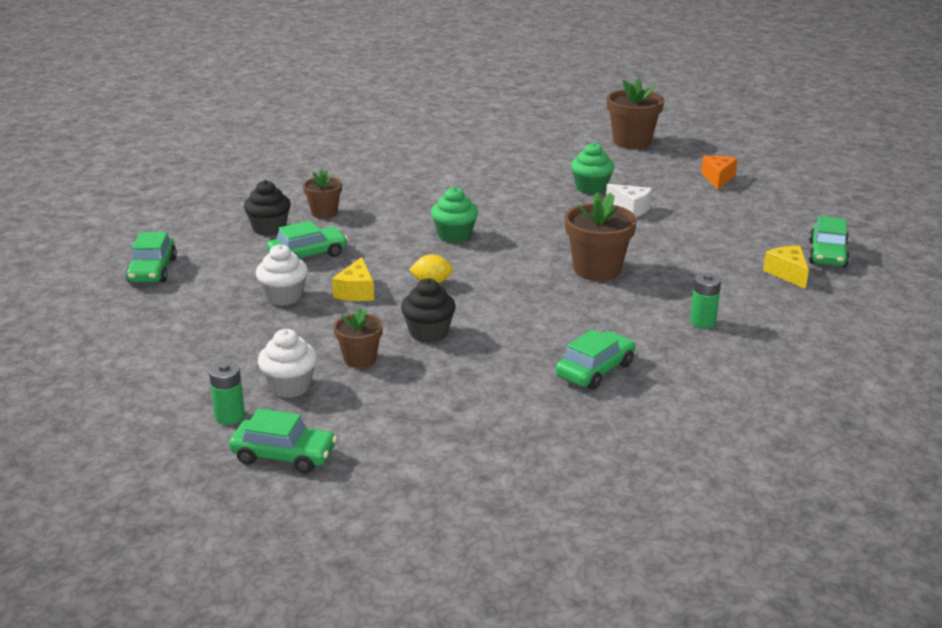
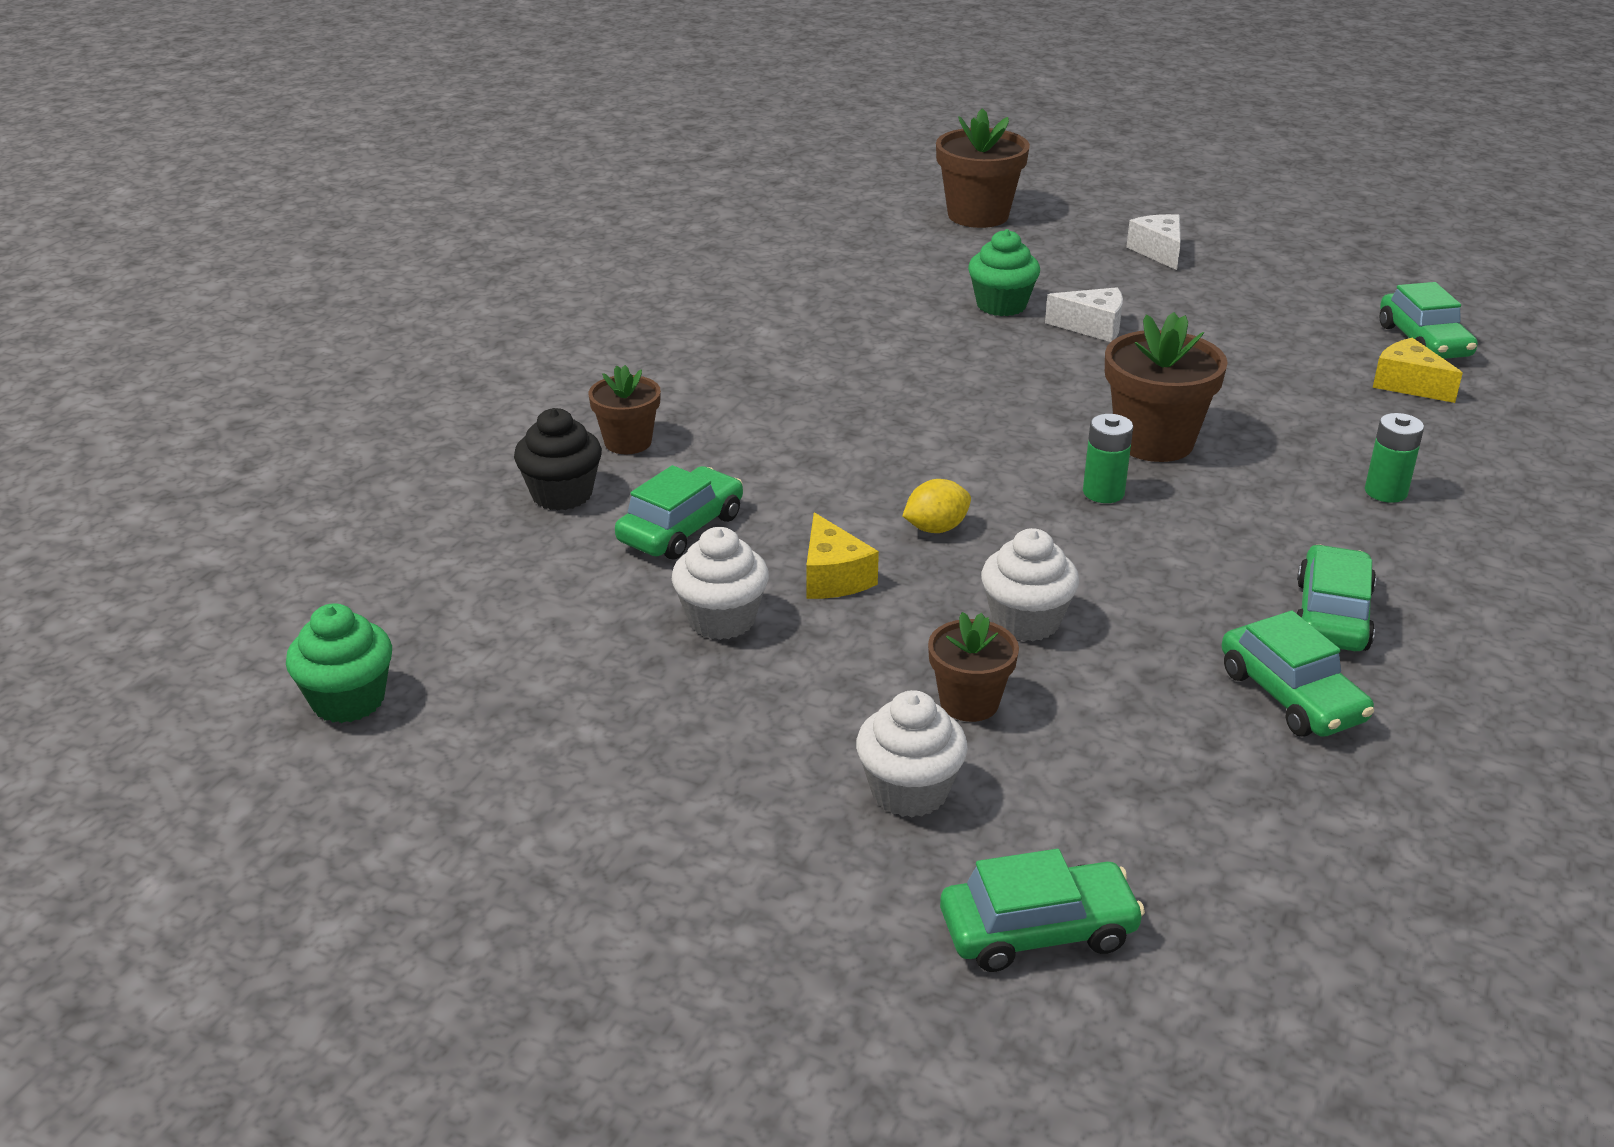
camera: 25 degrees left, 5 degrees up
green car [126,232,177,283] -> green car moved to [1222,610,1374,737]
green battery [209,362,245,425] -> green battery moved to [1083,414,1133,503]
black cupcake [401,278,456,343] -> white cupcake [981,528,1079,641]
green cupcake [431,187,478,243] -> green cupcake moved to [286,603,392,723]
orange cheese [701,155,738,190] -> white cheese [1126,214,1181,270]

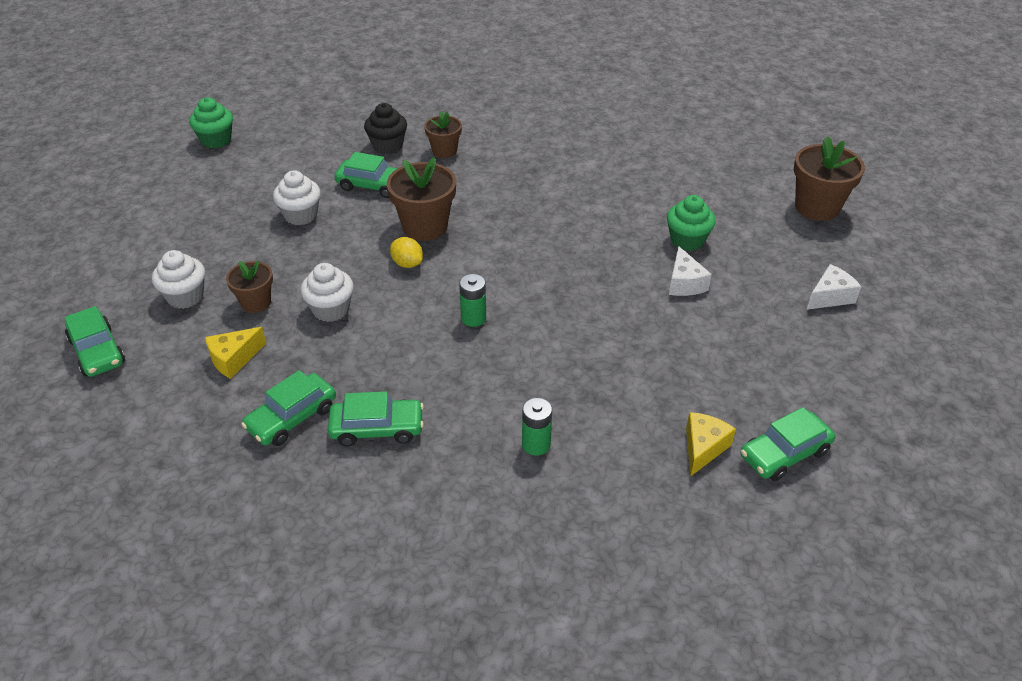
camera: 70 degrees right, 10 degrees up
yellow cheese [806,513,879,599] -> yellow cheese moved to [205,327,266,379]
brown flower pot [1105,312,1228,462] -> brown flower pot moved to [387,157,456,241]

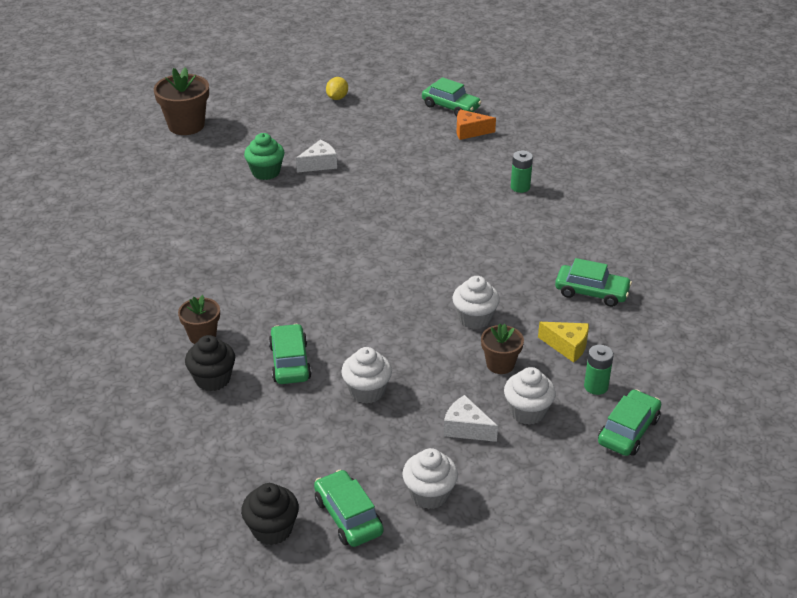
camera: 115 degrees left, 5 degrees down
green cupcake [189,97,233,148] -> black cupcake [241,483,299,545]
green car [328,391,424,446] -> green car moved to [314,470,383,547]
brown flower pot [387,157,456,241] -> none
yellow lemon [390,237,423,268] -> yellow lemon moved to [326,77,348,100]
green battery [459,274,486,327] -> green battery moved to [584,345,614,395]
yellow cheese [686,412,736,477] -> orange cheese [457,109,496,140]
white cheese [806,264,861,310] -> white cheese moved to [444,395,498,442]
none -> white cupcake [402,448,458,509]

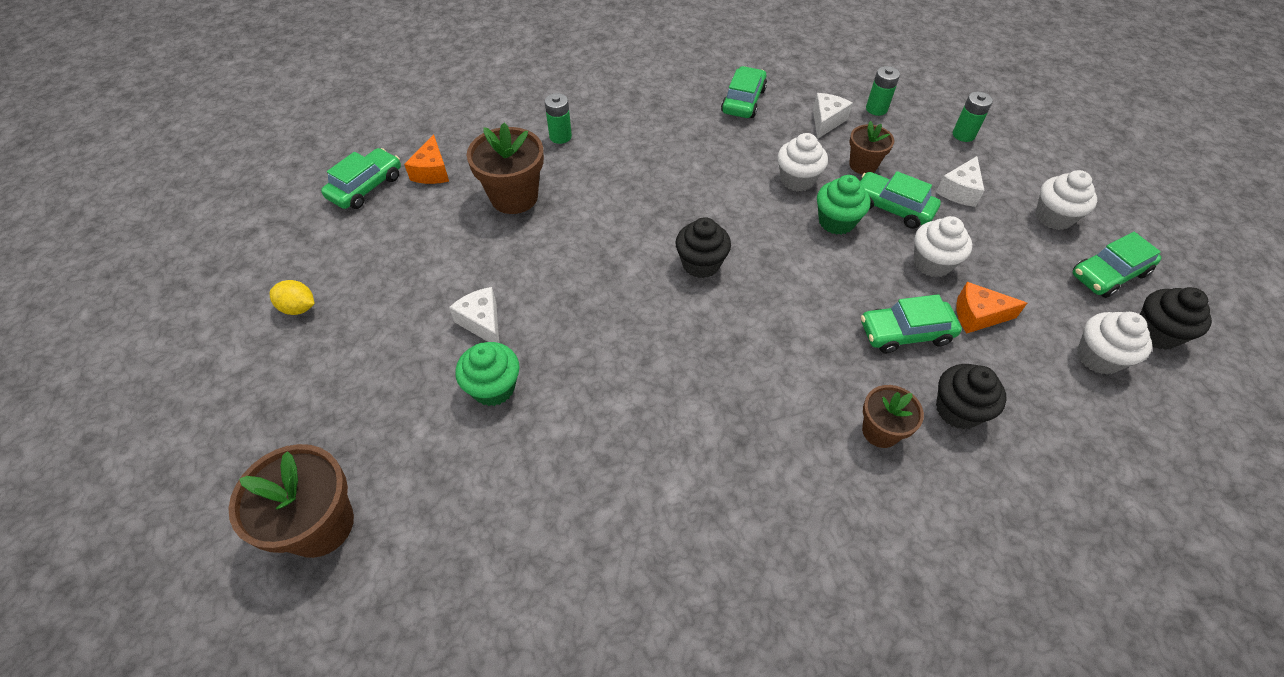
camera: 90 degrees left, 15 degrees up
white cupcake [504,367,556,425] -> white cupcake moved to [1077,312,1152,375]
yellow cheese [538,322,589,363] -> white cheese [813,93,853,139]
green car [598,389,661,456] -> green car moved to [860,171,941,229]
none -> brown flower pot [467,123,544,214]
none -> black cupcake [676,217,731,278]
none -> green cupcake [817,175,870,235]
none -> green battery [953,92,993,142]
none -> orange cheese [956,282,1027,333]

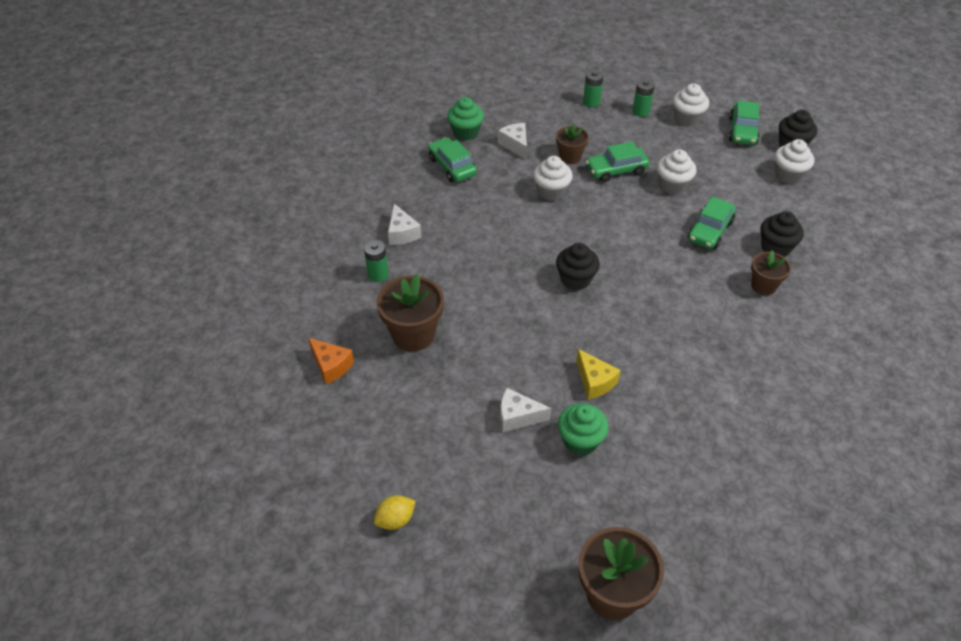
camera: 50 degrees left, 5 degrees down
green car [321,148,401,209] -> none
green cupcake [817,175,870,235] -> green cupcake moved to [447,97,484,140]
green battery [866,66,900,116] -> green battery moved to [633,79,655,117]
white cheese [936,156,985,207] -> white cheese moved to [388,204,421,245]
orange cheese [956,282,1027,333] -> none
none -> yellow cheese [576,349,621,399]

